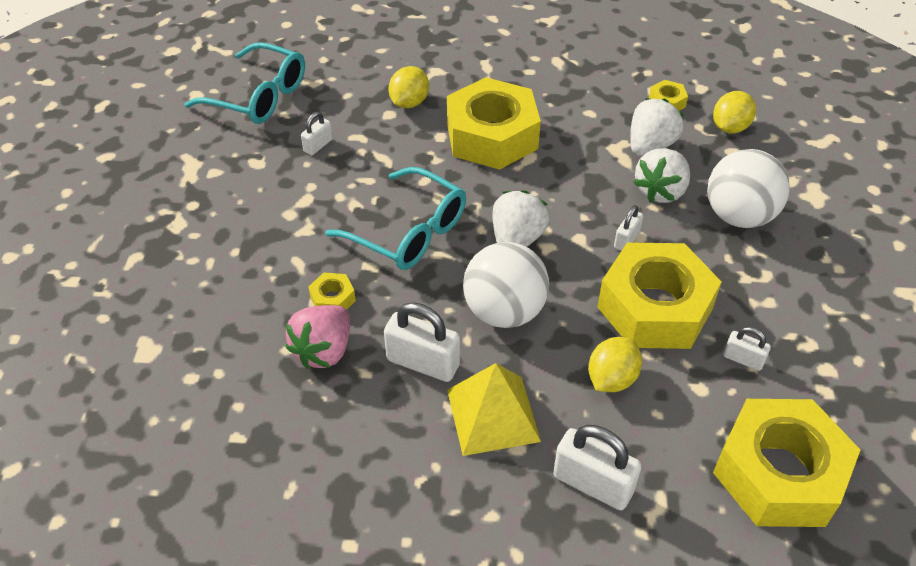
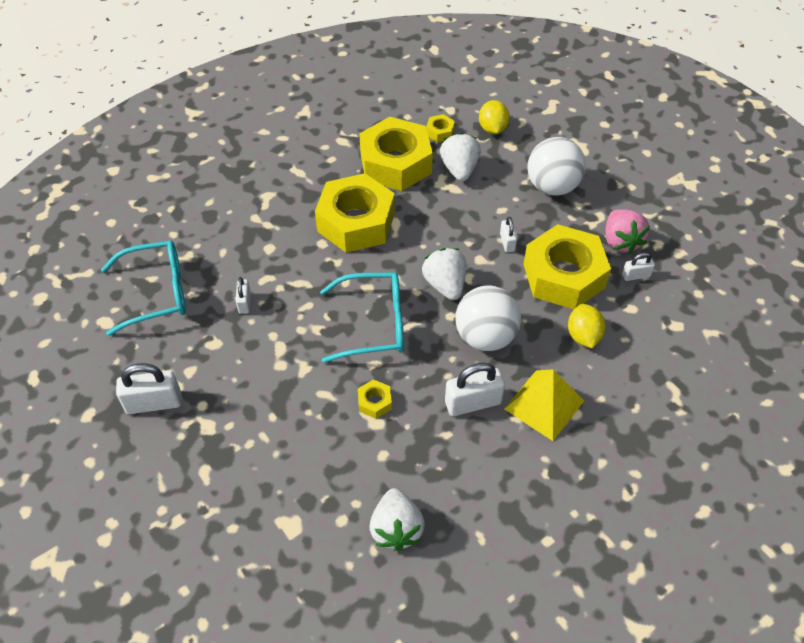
camera: 40 degrees left, 5 degrees up
pink strawberry [286,305,350,369] -> pink strawberry moved to [606,209,650,254]
yellow lemon [389,66,429,108] -> none
white padlock [553,425,642,510] -> white padlock moved to [116,363,181,414]
white strawberry [633,148,690,203] -> white strawberry moved to [369,488,425,551]
yellow nut [713,399,860,527] -> yellow nut moved to [359,117,433,191]

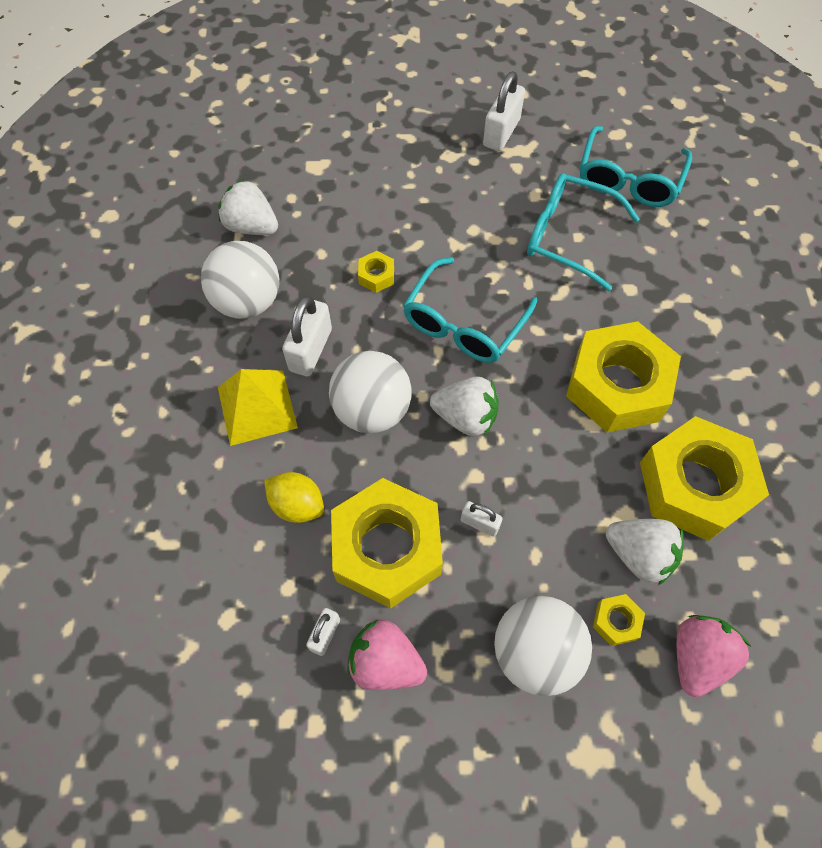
camera: 125 degrees right, 10 degrees up
white padlock [236,277,251,314] -> turquoise glasses [527,173,639,291]
yellow nut [426,114,455,143] -> yellow nut moved to [593,594,645,646]
yellow lemon [479,100,510,134] -> pink strawberry [677,615,751,697]
none -> white ball [201,241,279,319]

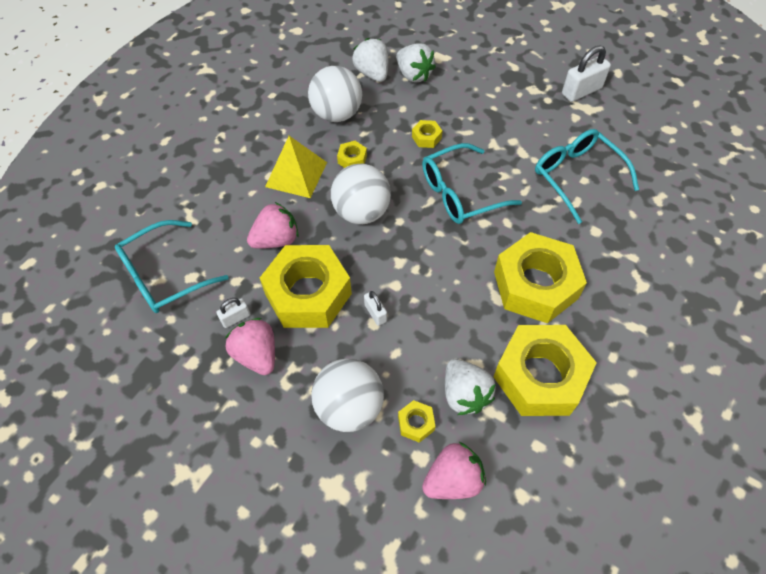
camera: 35 degrees right, 5 degrees down
yellow lemon [264,472,324,523] -> pink strawberry [247,202,299,249]
white padlock [282,296,332,376] -> yellow nut [337,141,367,168]
white strawberry [430,376,499,436] -> white strawberry moved to [396,43,436,82]
turquoise glasses [580,126,692,207] -> turquoise glasses moved to [115,220,229,313]

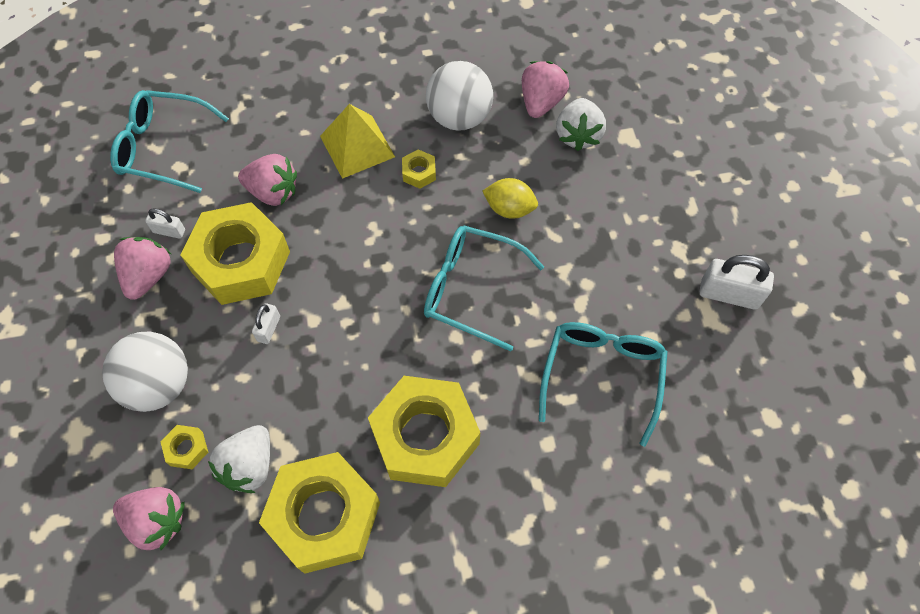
camera: 45 degrees right, 5 degrees up
white ball [331,164,391,224] -> none
white strawberry [352,38,388,82] -> pink strawberry [522,61,569,118]
yellow nut [412,120,442,148] -> yellow lemon [483,178,538,219]

